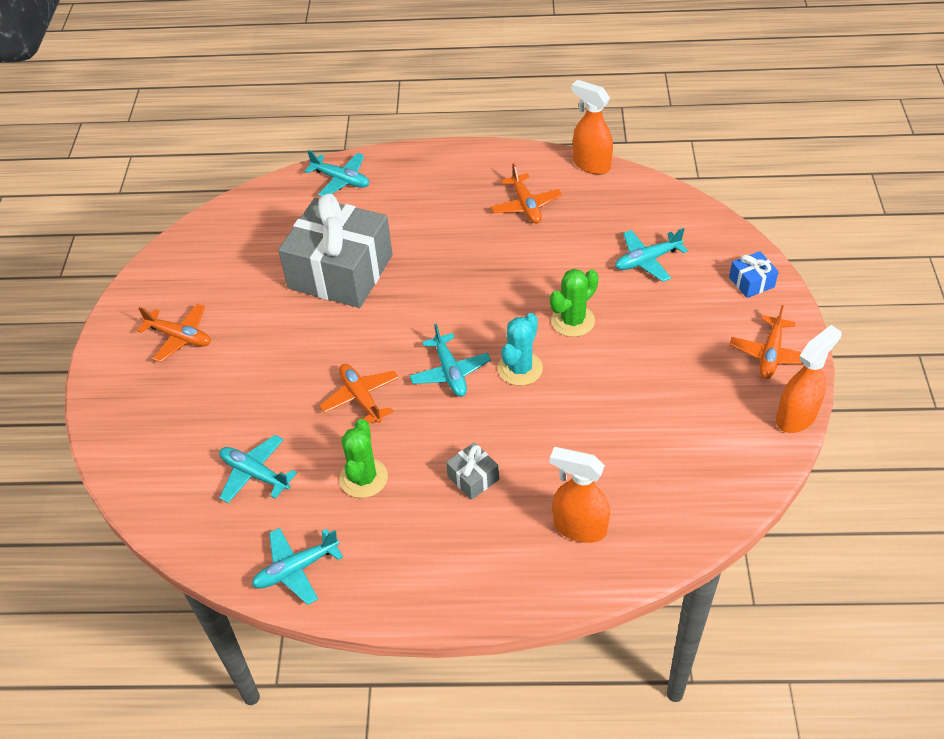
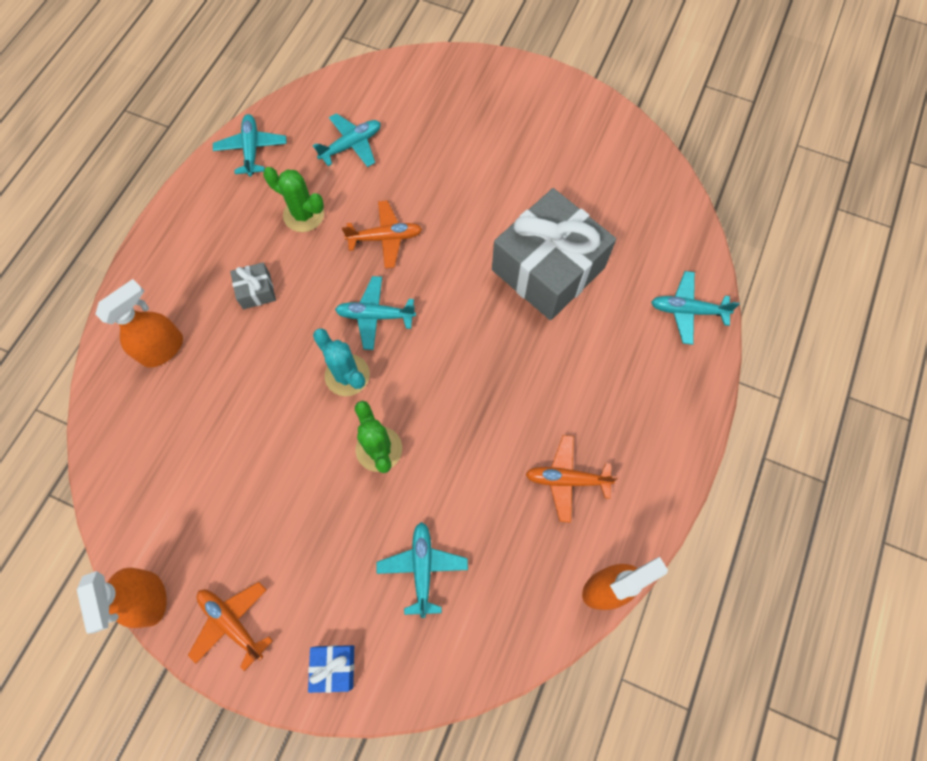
camera: 110 degrees right, 20 degrees up
orange plane [137,304,211,362] -> none
turquoise plane [305,150,369,196] -> turquoise plane turned 45 degrees clockwise [651,271,740,345]

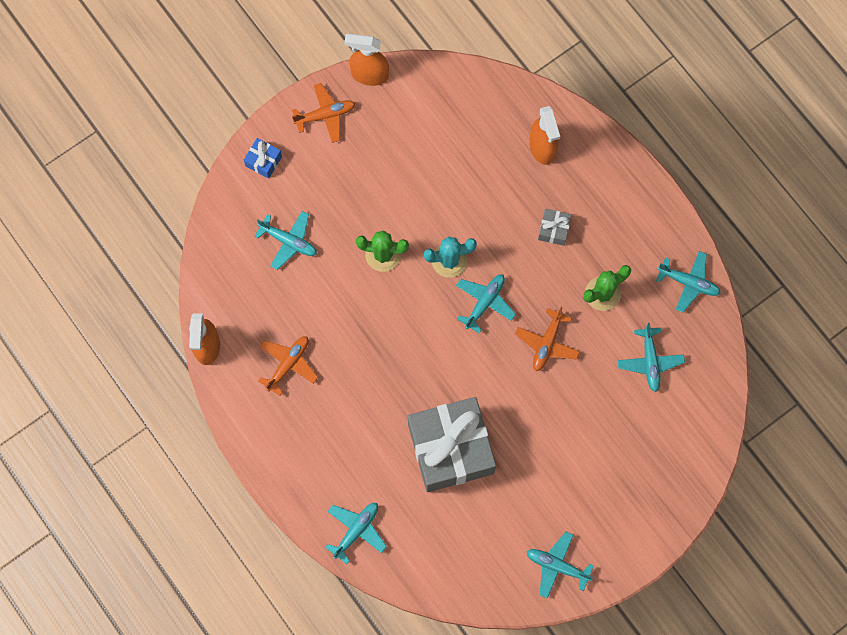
camera: 120 degrees right, 5 degrees up
none -> turquoise plane [527,532,594,599]

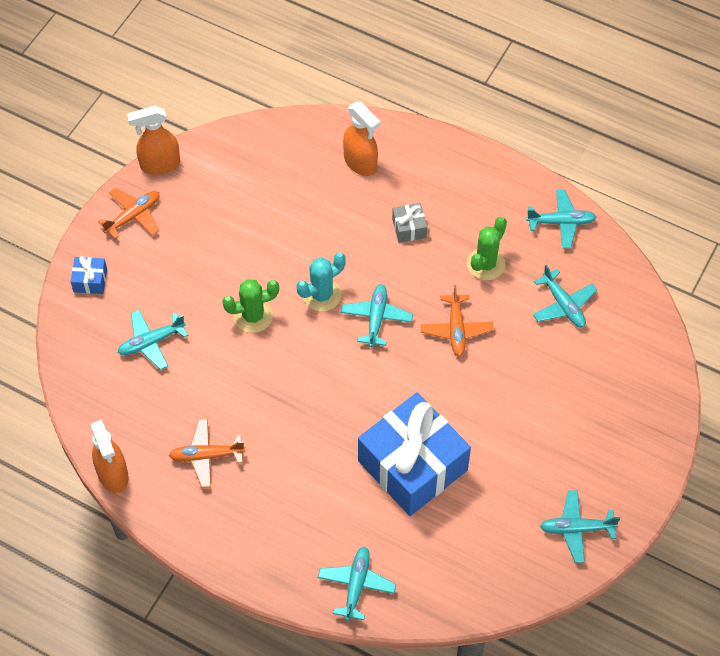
camera: 25 degrees left, 15 degrees down
turquoise plane [255,211,317,270] -> turquoise plane turned 150 degrees clockwise [118,310,188,370]
orange plane [258,336,318,396] -> orange plane turned 105 degrees counterclockwise [169,419,245,488]
grey gift [408,397,496,492] -> blue gift [358,392,471,516]

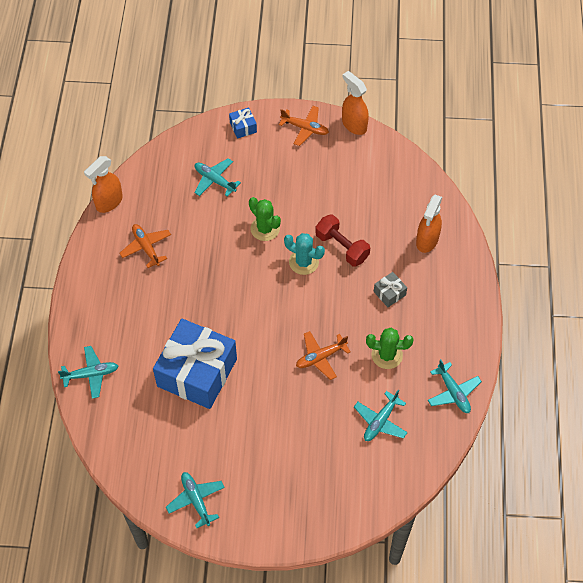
camera: 65 degrees right, 0 degrees up
turquoise plane [341,284,413,347] -> none
none -> red dumbbell [315,214,370,266]

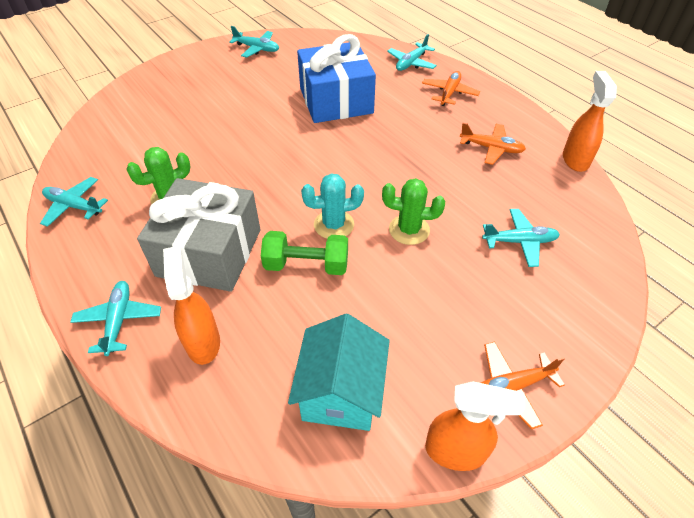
camera: 140 degrees right, 10 degrees down
blue gift [229,107,257,139] -> none
orange plane [296,331,351,380] -> orange plane moved to [422,71,480,106]
red dumbbell [315,214,370,266] -> green dumbbell [261,231,348,275]
turquoise plane [354,390,408,441] -> turquoise plane moved to [70,281,161,356]
grey gift [374,272,407,307] -> grey gift [137,178,261,292], size x2.50
none -> turquoise house [288,314,390,431]

